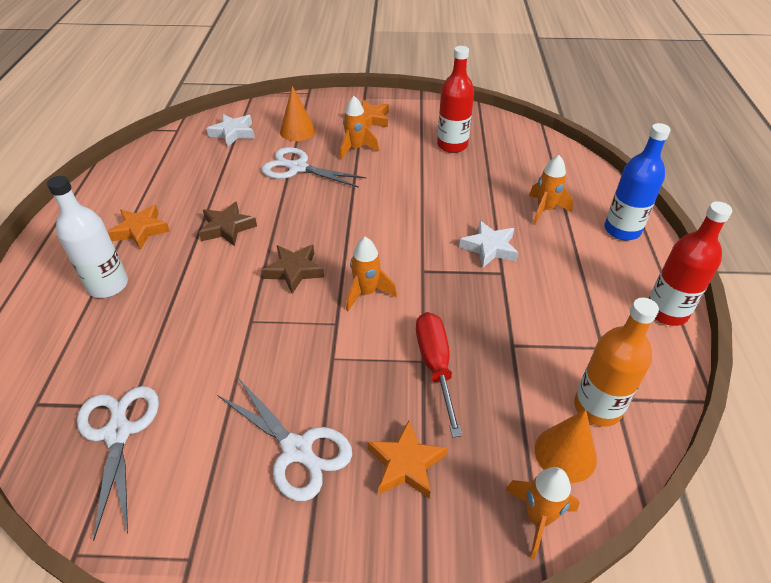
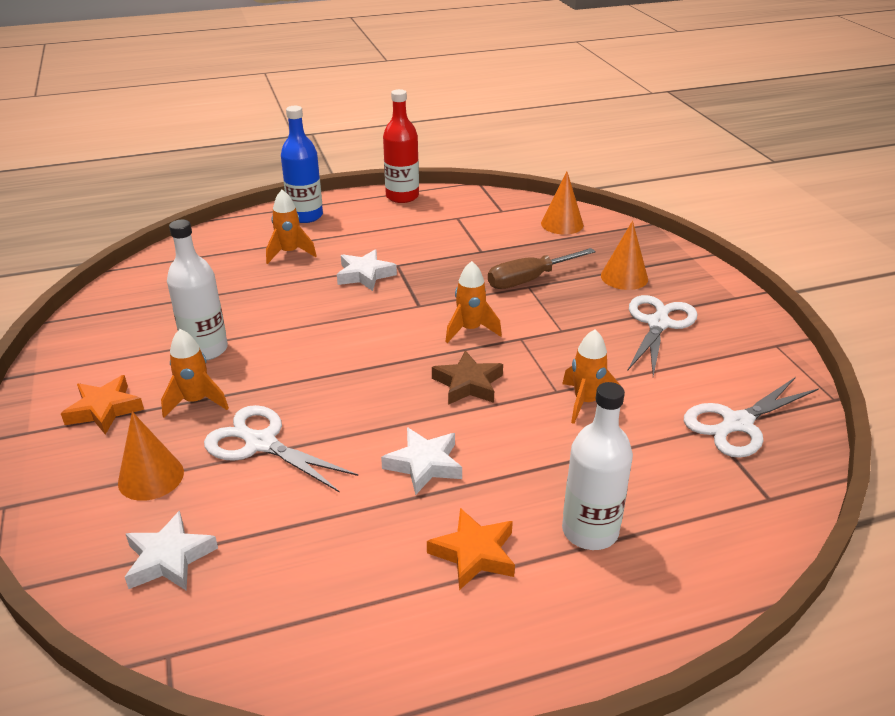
camera: 110 degrees left, 10 degrees down
brown star [199,201,257,246] -> white star [381,427,462,495]
white scissors [262,147,366,188] -> white scissors turned 120 degrees clockwise [204,405,358,493]
orange star [368,420,447,499] -> orange cone [601,221,648,290]
red screwdriver [416,312,462,438] -> brown screwdriver [488,248,596,289]
red bottle [437,46,474,153] -> none
orange rocket [506,467,580,559] -> orange rocket moved to [562,329,621,424]
orange bottle [574,298,659,427] -> none
none -> white bottle [167,220,228,361]

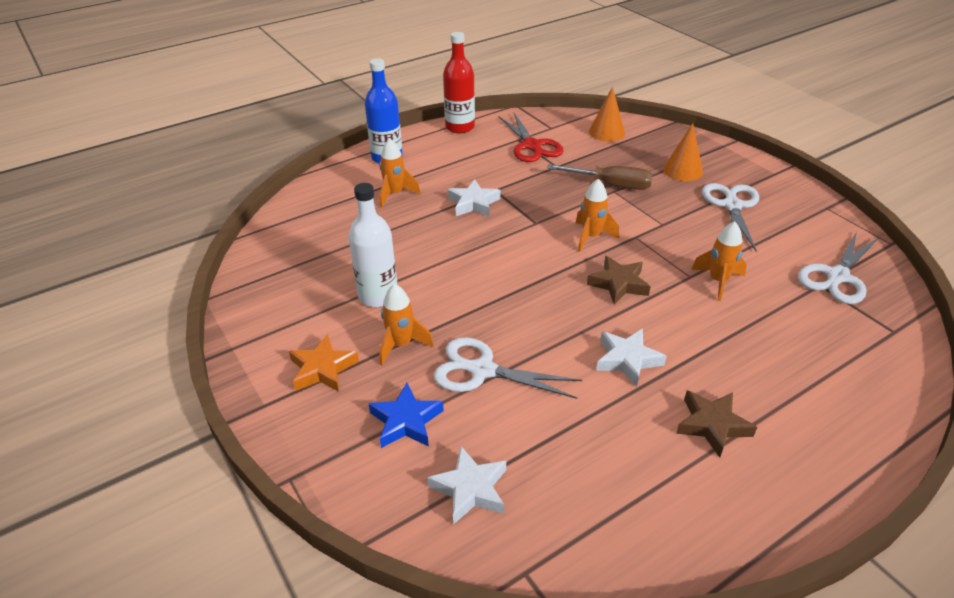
camera: 15 degrees left, 5 degrees up
orange cone [118,412,184,501] -> blue star [369,383,444,448]
orange star [427,508,515,590] -> brown star [676,390,757,458]
brown screwdriver [488,248,596,289] -> brown screwdriver turned 120 degrees counterclockwise [547,164,653,190]
white bottle [562,382,633,550] -> none
none -> red scissors [498,112,564,162]

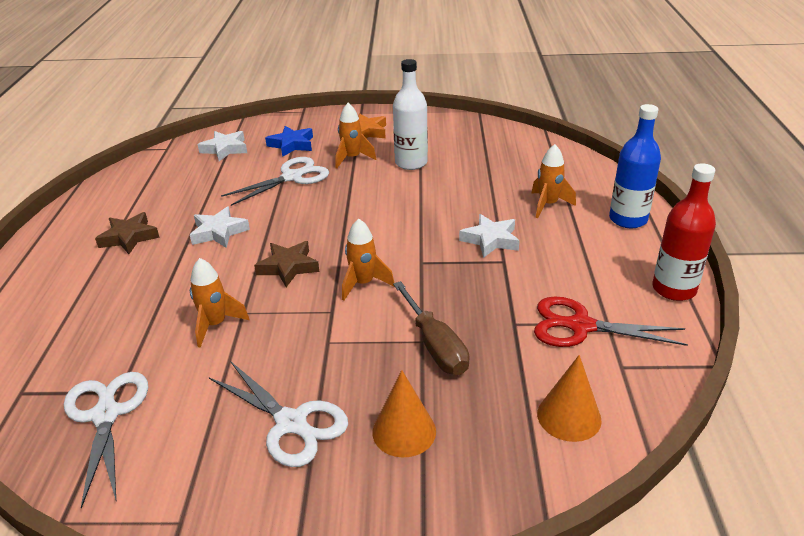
camera: 125 degrees right, 5 degrees down
brown screwdriver [547,164,653,190] -> brown screwdriver turned 75 degrees counterclockwise [393,281,470,375]

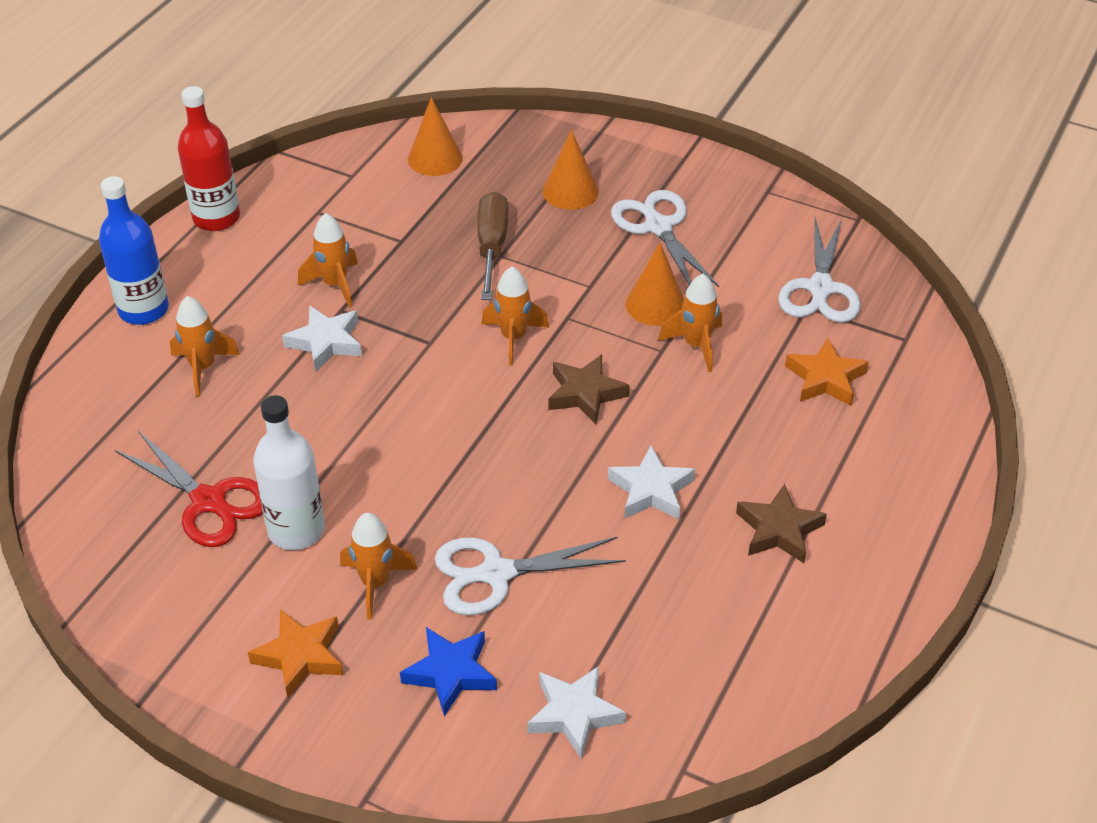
camera: 155 degrees left, 10 degrees up
red scissors [534,296,688,347] -> red scissors moved to [115,431,263,547]
none -> orange rocket [298,213,358,308]
none -> orange cone [626,243,684,326]
none -> orange star [785,338,869,406]

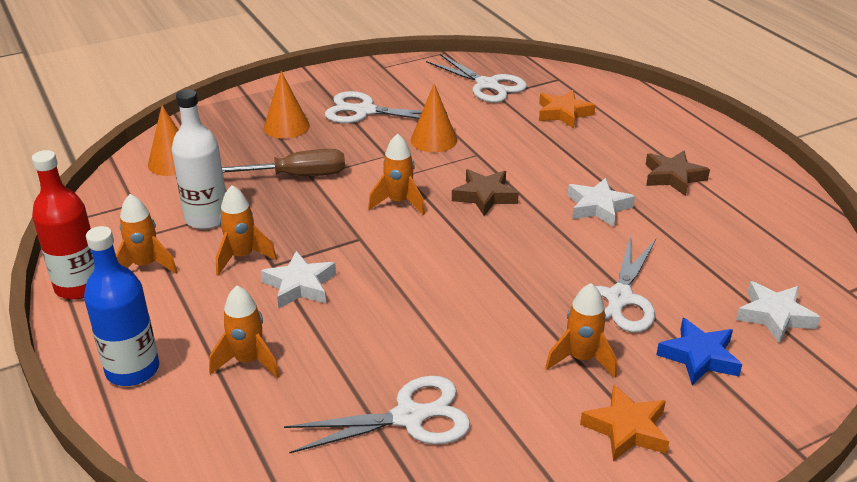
camera: 55 degrees left, 10 degrees down
red scissors [115,431,263,547] -> white scissors [284,376,470,454]
white bottle [253,395,325,550] -> white bottle moved to [171,89,226,229]
brown screwdriver [477,192,508,300] -> brown screwdriver turned 135 degrees clockwise [222,149,345,176]
orange rocket [658,274,722,372] -> orange rocket moved to [116,194,178,274]

